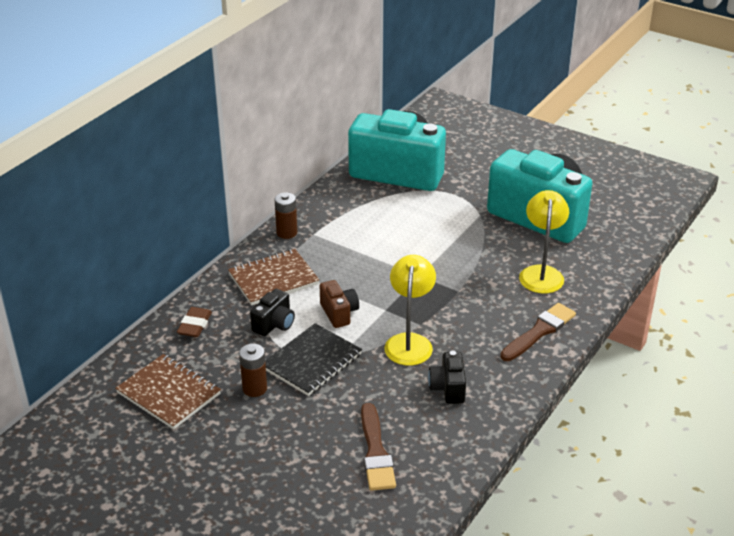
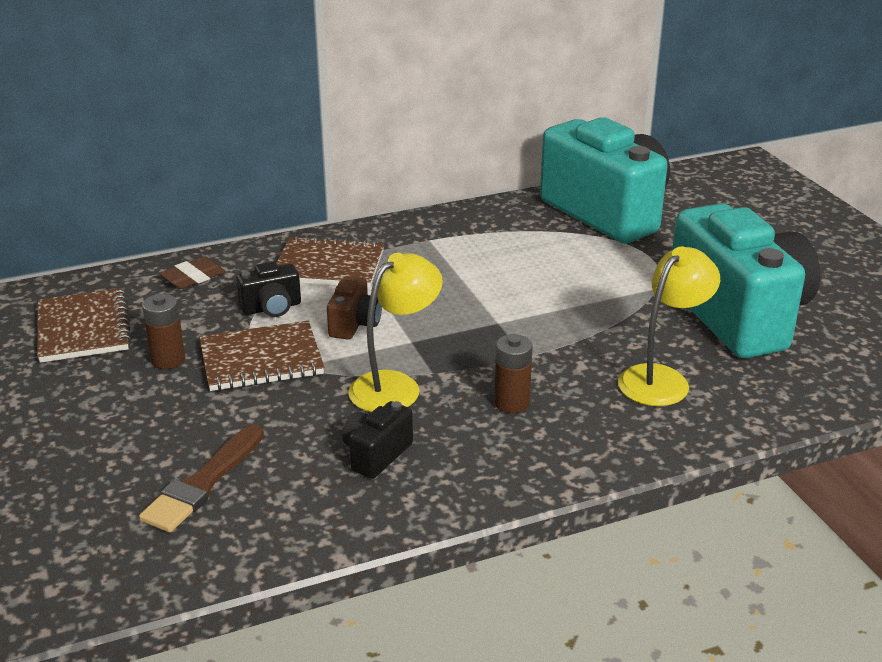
camera: 35 degrees right, 5 degrees down
black notebook [265,323,362,396] -> brown notebook [199,321,324,391]
brown battery [275,192,297,239] -> brown battery moved to [494,334,533,413]
brown brush [500,303,576,361] -> none

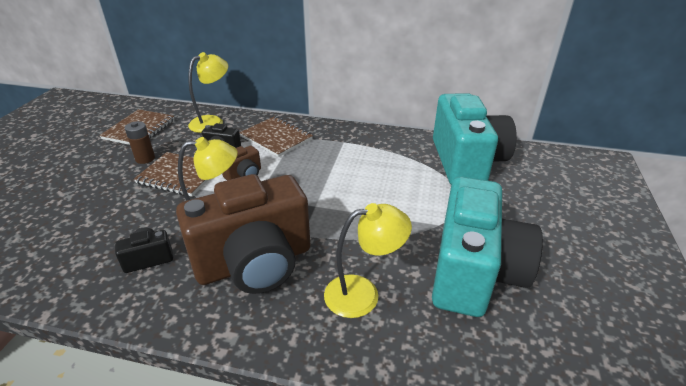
camera: 35 degrees right, 5 degrees up
brown brush [139,424,264,532] -> none
brown eraser [159,256,226,289] -> yellow lamp [188,52,228,133]
brown battery [494,334,533,413] -> brown camera [176,174,310,294]

